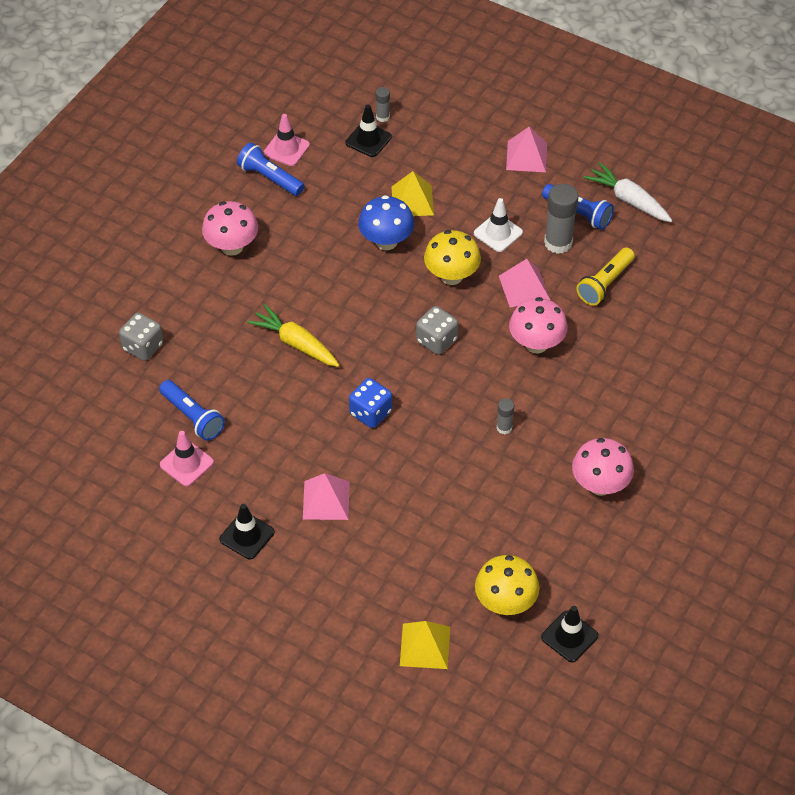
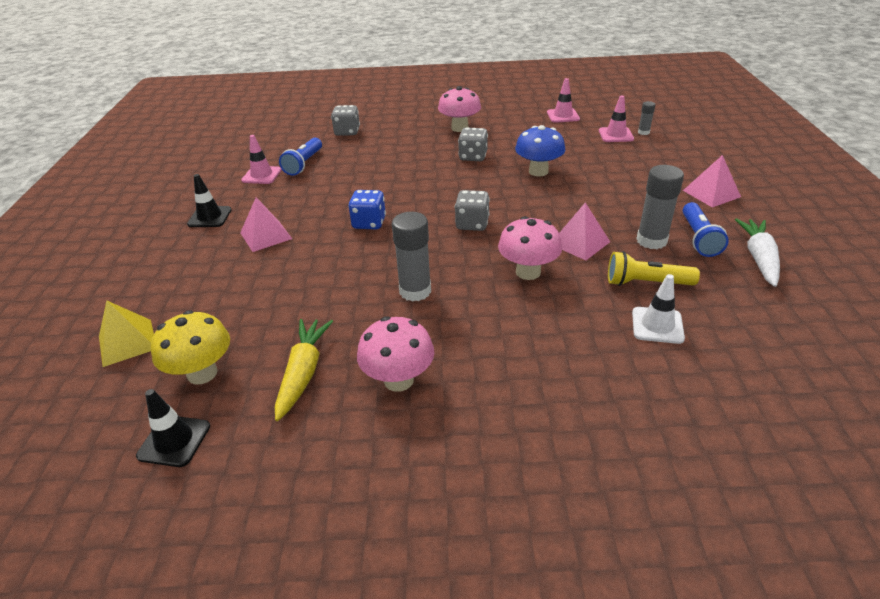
camera: 60 degrees right, 15 degrees down
blue flashlight [237,143,304,196] -> none
yellow carrot [247,304,340,367] -> yellow carrot moved to [275,319,333,421]
black traffic cone [345,105,392,157] -> pink traffic cone [599,95,634,142]
yellow pyramid [392,171,434,216] -> none
yellow mushroom [424,230,481,285] -> none
white traffic cone [474,198,523,252] -> white traffic cone moved to [632,274,685,344]
grey glue stick [497,398,514,434] -> grey glue stick [392,212,431,302], size x1.94
none -> grey dice [458,127,488,161]

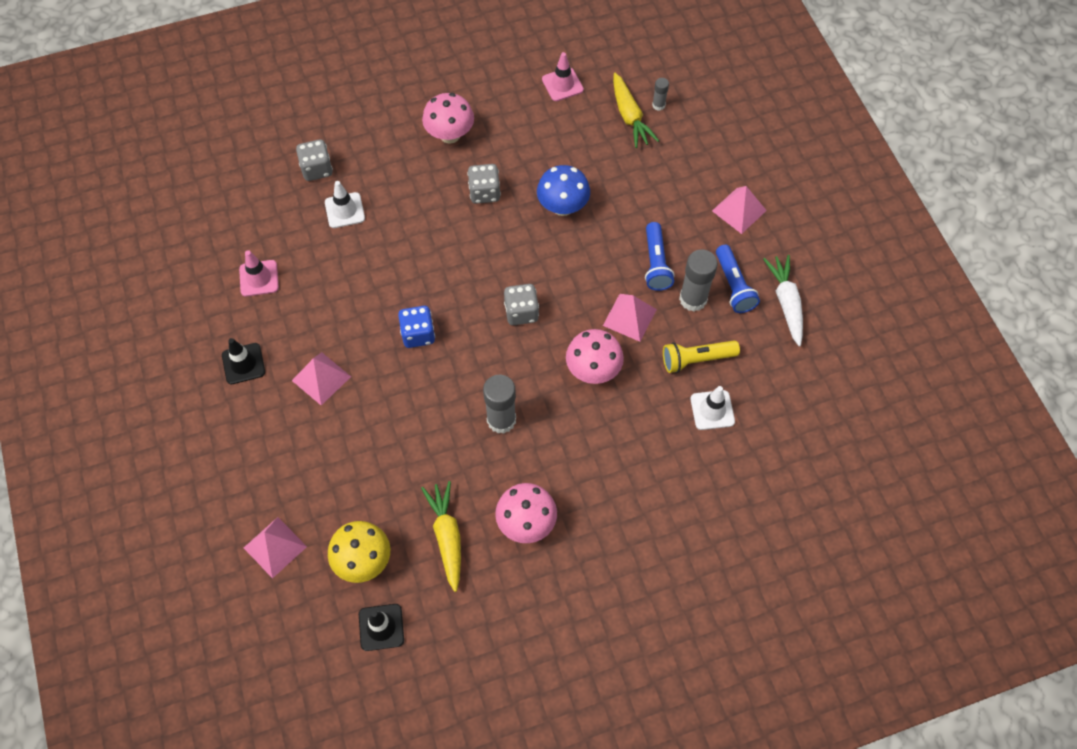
camera: 20 degrees left, 25 degrees up
yellow pyramid [99,300,154,367] -> pink pyramid [244,517,307,579]
blue flashlight [279,138,322,176] -> blue flashlight moved to [645,222,675,291]
pink traffic cone [599,95,634,142] -> yellow carrot [613,73,659,148]
none -> white traffic cone [325,181,365,228]

